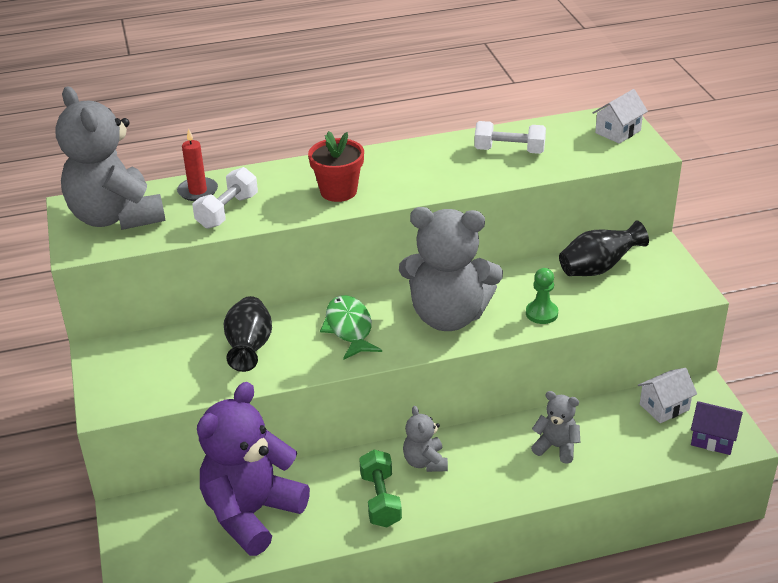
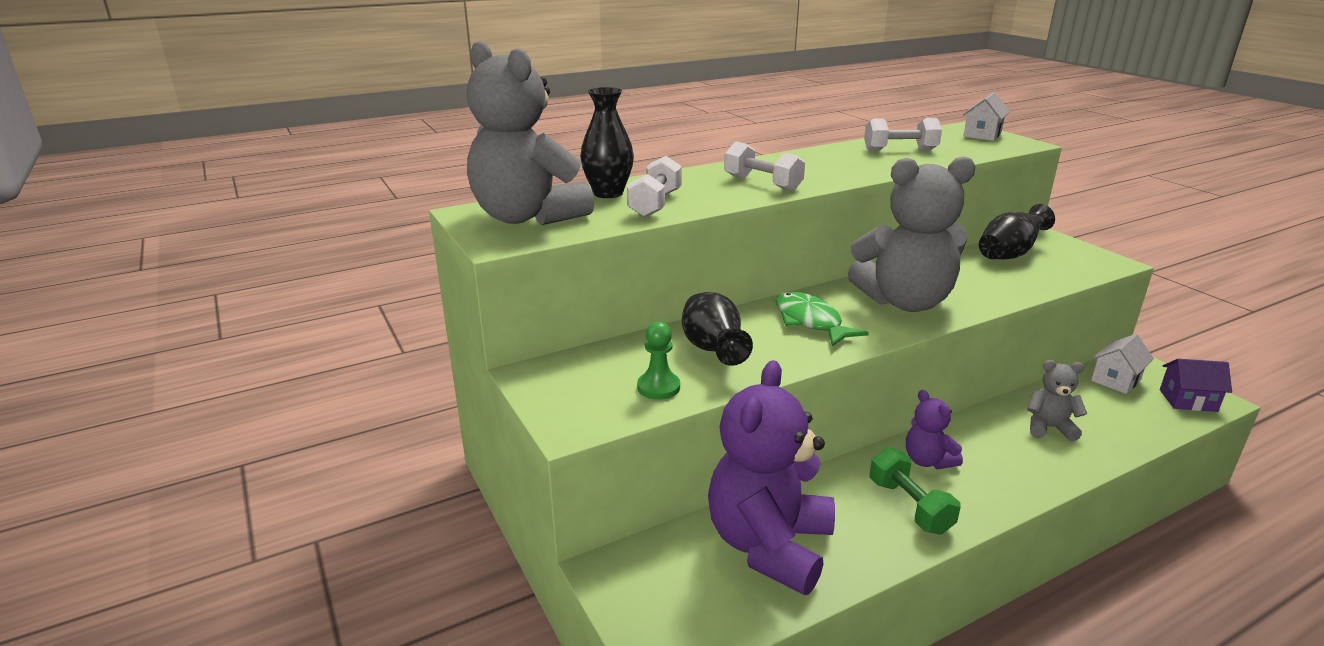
camera: 15 degrees left, 10 degrees down
red candle [177,128,218,201] -> black vase [580,87,634,198]
red flower pot [308,131,364,202] -> white dumbbell [724,141,805,191]
grey teddy bear [403,406,448,472] -> purple teddy bear [906,390,963,469]
green pawn [526,268,558,324] -> green pawn moved to [637,321,680,400]

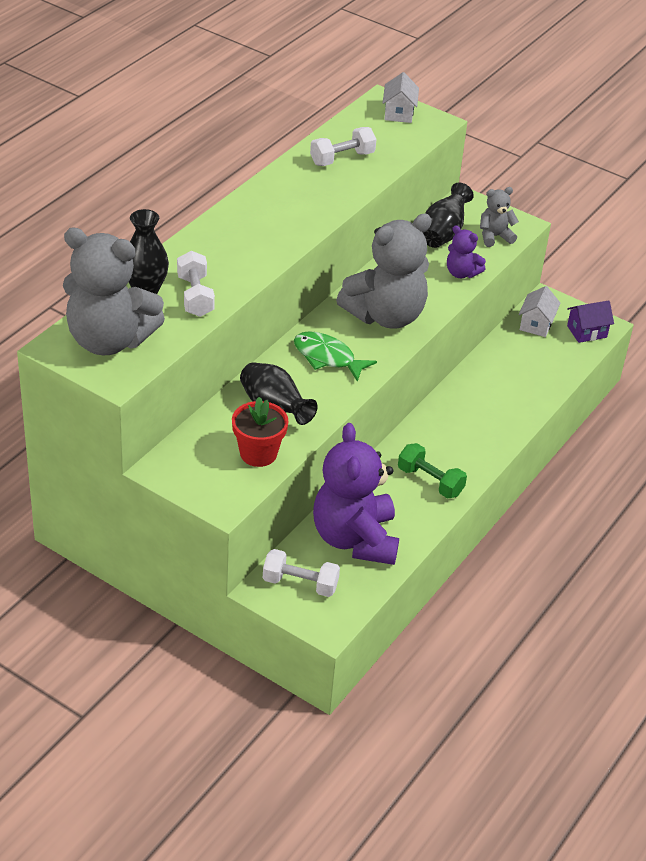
camera: 30 degrees left, 15 degrees up
green pawn [637,321,680,400] -> red flower pot [232,397,288,467]
white dumbbell [724,141,805,191] -> white dumbbell moved to [263,549,340,597]
purple teddy bear [906,390,963,469] -> purple teddy bear moved to [447,225,486,278]
grey teddy bear [1027,360,1087,441] -> grey teddy bear moved to [480,187,519,247]

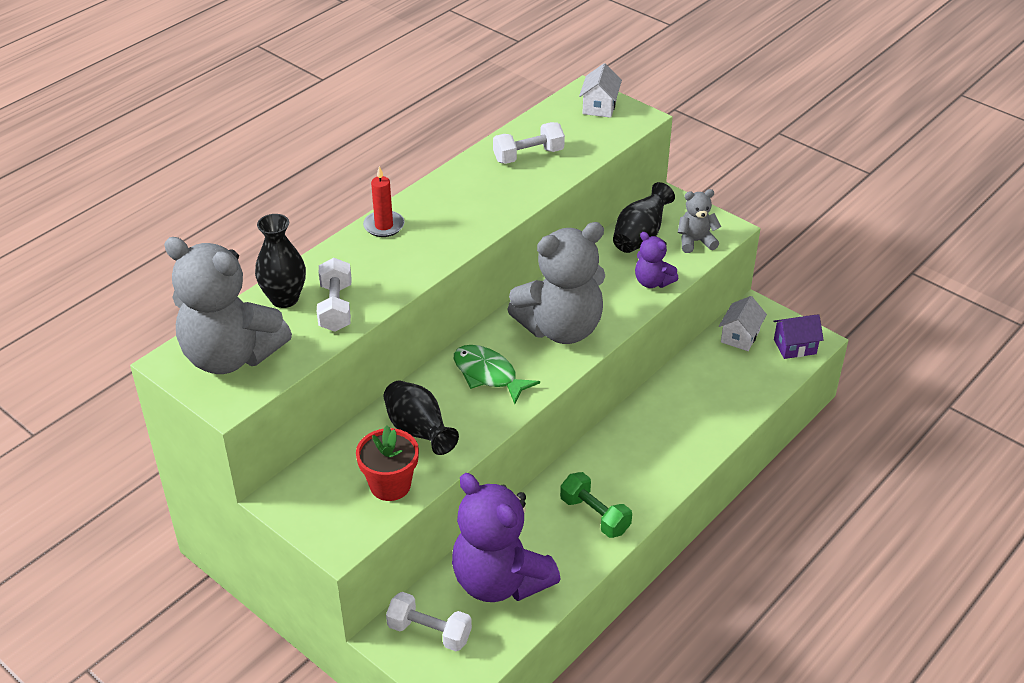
camera: 10 degrees right, 0 degrees up
purple teddy bear [313,423,399,565] -> purple teddy bear turned 45 degrees counterclockwise [452,473,561,602]
none -> red candle [363,166,405,237]

